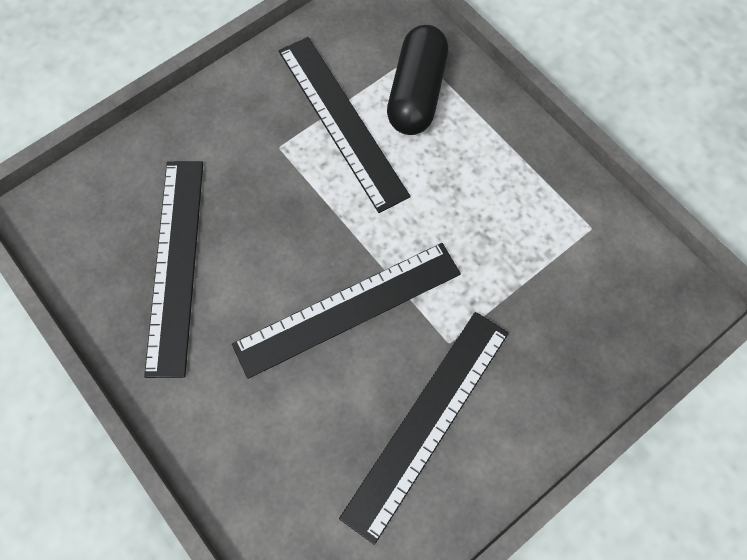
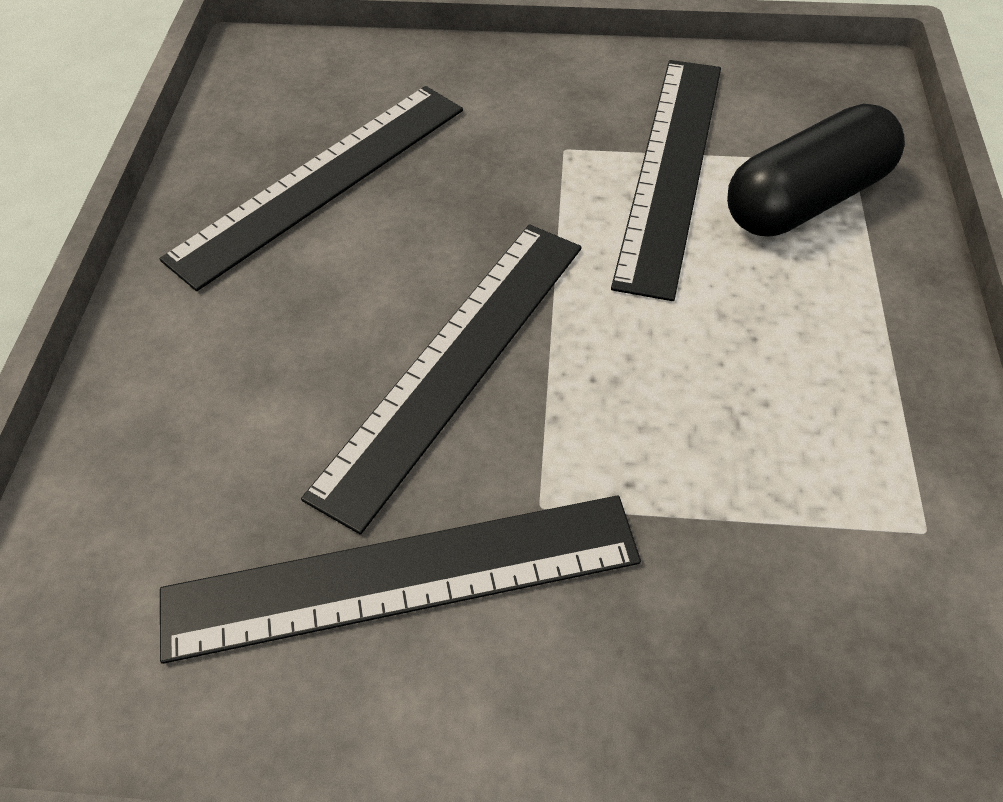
camera: 45 degrees right, 15 degrees down
black ruler [232,243,461,379] -> black ruler turned 75 degrees counterclockwise [301,224,582,534]

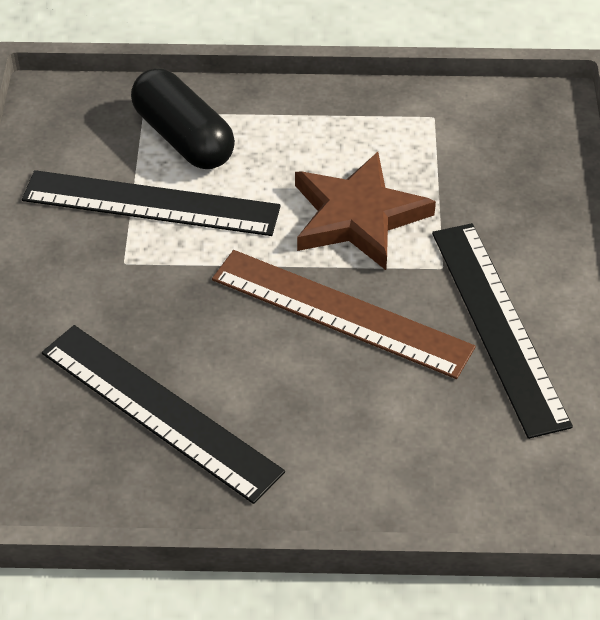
camera: 95 degrees left, 5 degrees down
black ruler [301,224,582,534] -> brown ruler [212,250,476,379]
none -> brown star [295,152,436,270]

